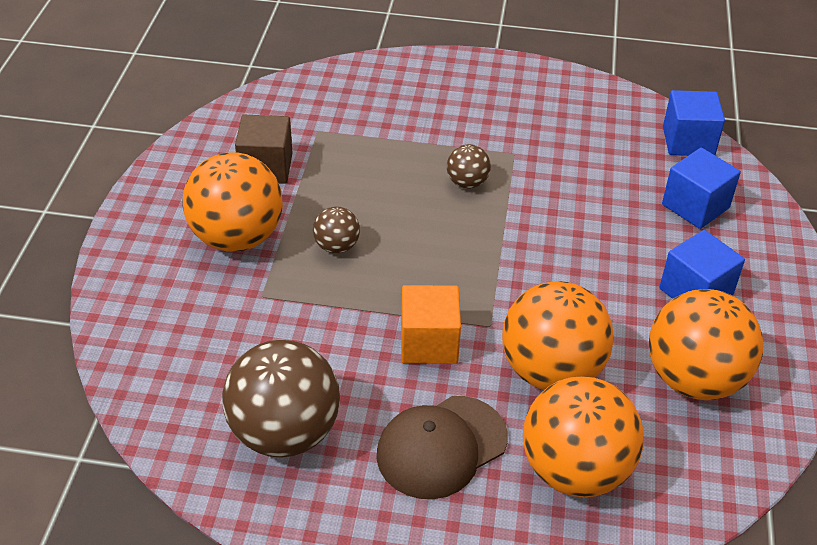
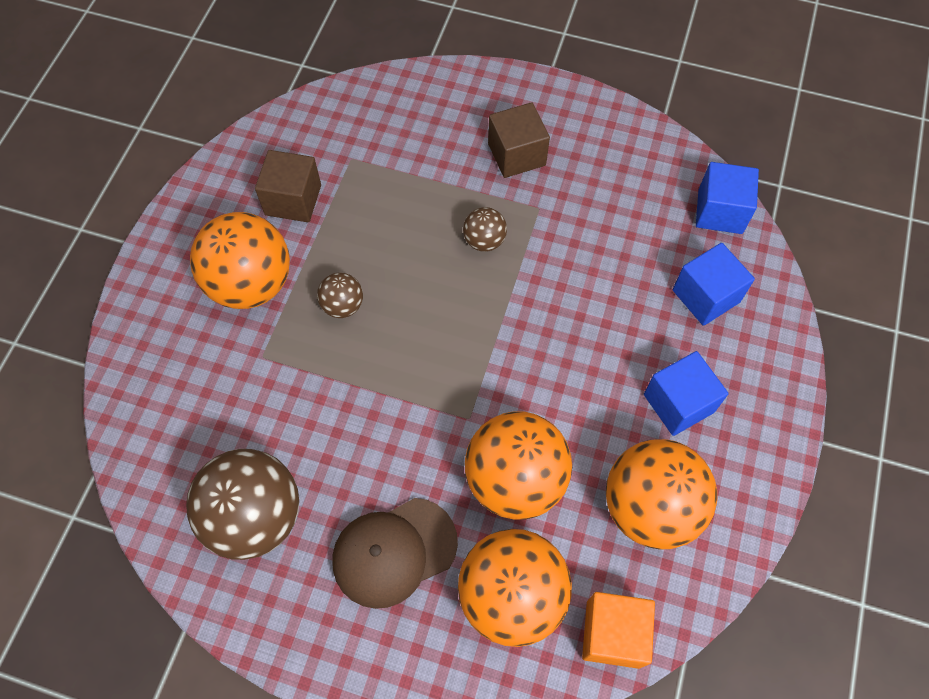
camera: 10 degrees right, 20 degrees up
orange cube [401,285,461,364] -> orange cube moved to [582,592,655,669]
none -> brown cube [488,102,550,178]

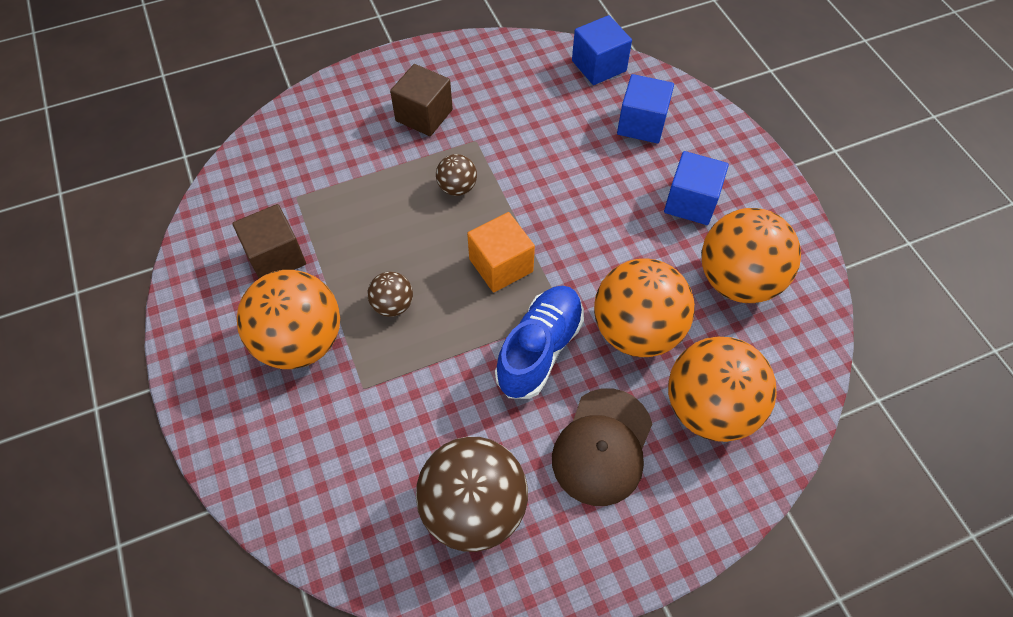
camera: 40 degrees left, 5 degrees down
orange cube [582,592,655,669] -> orange cube moved to [467,212,535,292]
none -> blue shoe [495,286,584,399]

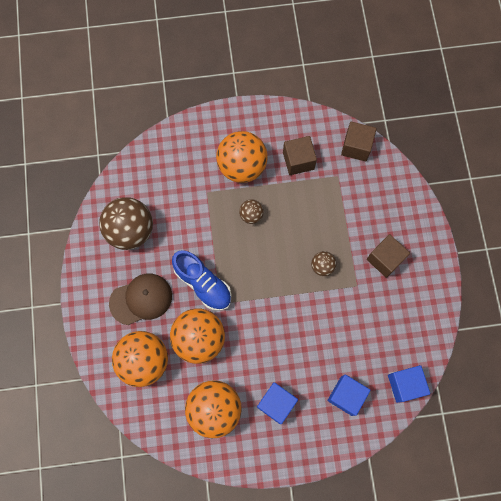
camera: 105 degrees right, 15 degrees up
orange cube [467,212,535,292] -> none
brown cap [552,388,652,506] -> brown cap turned 120 degrees clockwise [109,273,172,325]
none -> brown cube [341,122,376,161]

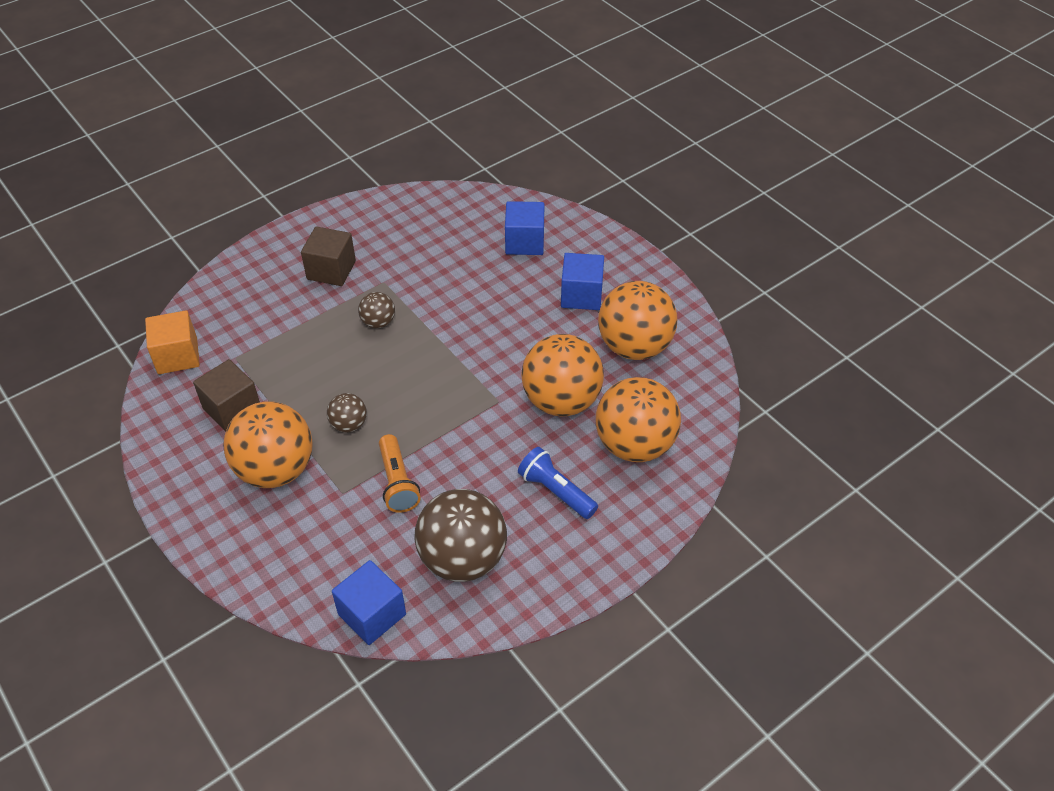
camera: 120 degrees left, 25 degrees down
brown cap [109,273,172,325] -> blue flashlight [518,447,598,519]
blue shoe [172,250,232,311] -> none
brown cube [341,122,376,161] -> orange cube [145,310,200,374]
blue cube [388,365,430,403] -> blue cube moved to [332,560,406,645]
none -> orange flashlight [379,434,421,513]

